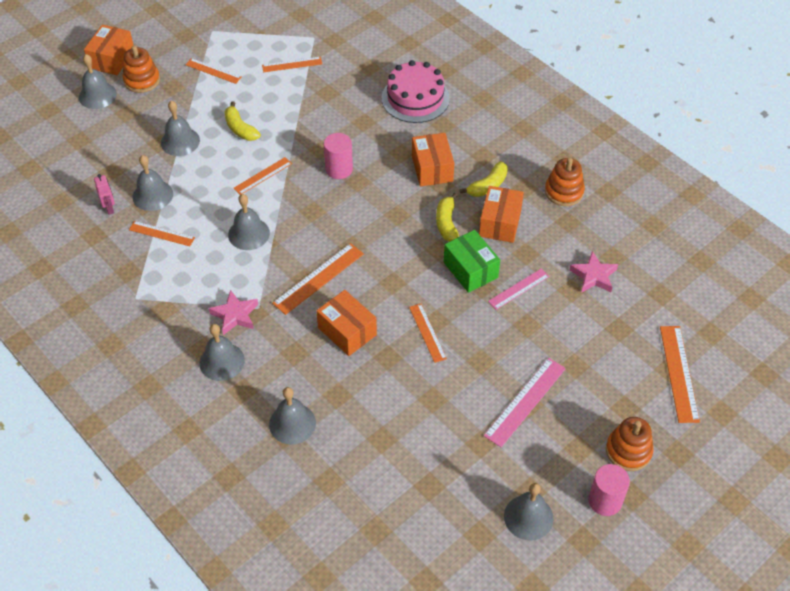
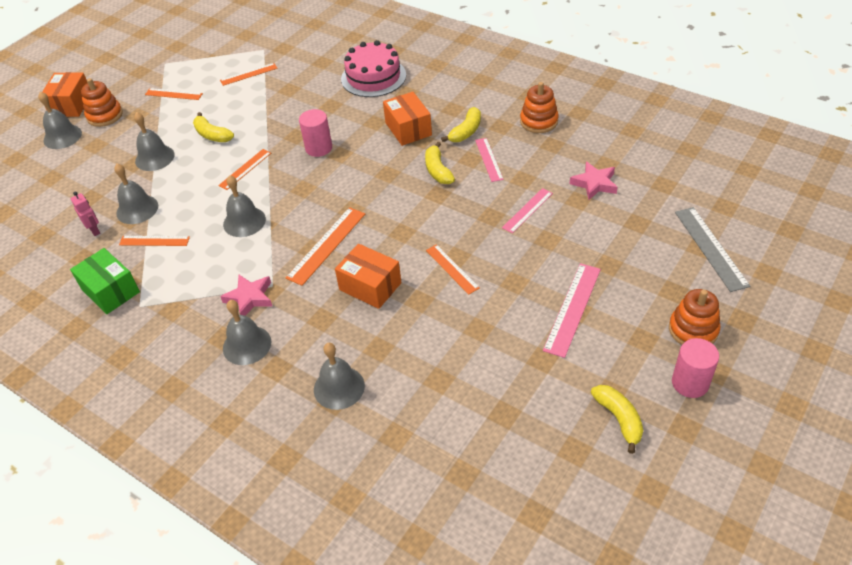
camera: 10 degrees left, 5 degrees down
green box [444,230,500,293] -> green box moved to [70,248,140,314]
orange box [479,186,524,243] -> pink ruler [475,138,504,182]
grey bell [504,483,554,541] -> yellow banana [591,385,643,454]
orange ruler [660,326,700,423] -> grey ruler [675,207,750,292]

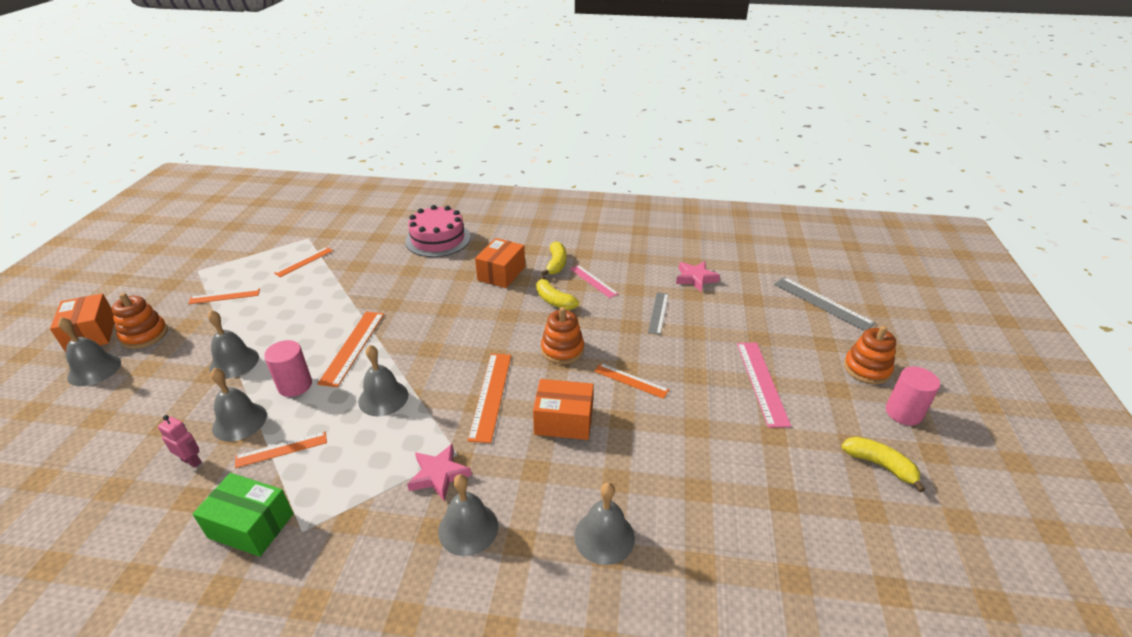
camera: 30 degrees left, 10 degrees down
yellow banana [193,112,234,142] -> none
orange ruler [218,149,271,190] -> orange ruler [317,311,384,387], size x1.55
pink cylinder [299,109,332,157] -> pink cylinder moved to [264,340,312,397]
orange box [383,92,432,146] -> orange box turned 75 degrees clockwise [475,238,525,288]
pink ruler [502,188,553,233] -> grey ruler [648,292,669,335]
orange stacking toy [520,82,559,133] -> orange stacking toy moved to [541,307,584,364]

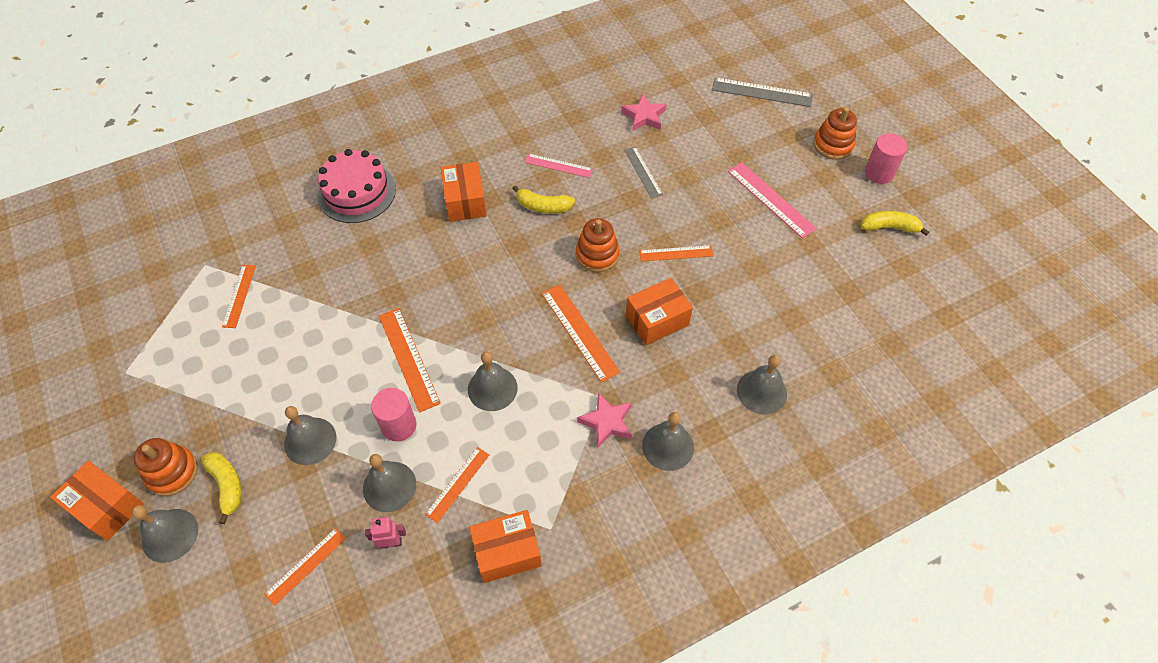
camera: 35 degrees left, 20 degrees up
orange ruler [188,288,260,304] -> orange ruler moved to [264,528,346,606]
green box [193,473,294,557] -> orange box [469,510,542,583]
yellow banana [541,241,566,276] -> yellow banana moved to [201,452,242,524]

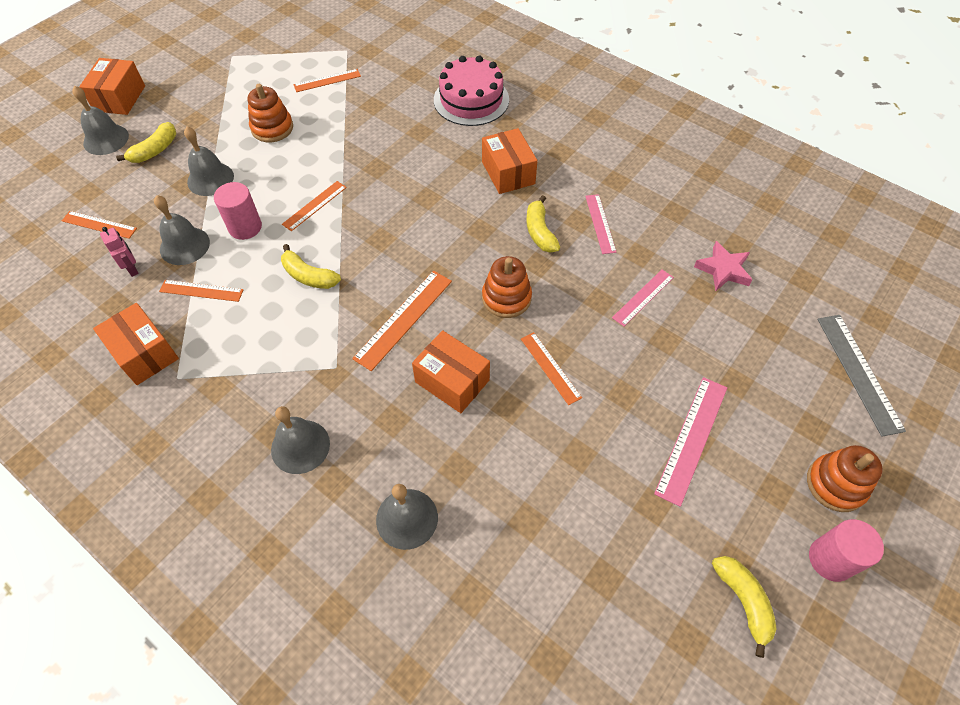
camera: 65 degrees right, 0 degrees up
orange stacking toy [134,438,198,496] -> orange stacking toy moved to [248,84,293,142]
orange ruler [379,308,441,413] -> orange ruler [282,181,347,231], size x0.65
orange box [441,162,487,222] -> orange box turned 75 degrees counterclockwise [482,128,538,194]
grey bell [468,352,518,411] -> yellow banana [281,244,341,289]
pink star [577,392,632,448] -> none
grey ruler [624,147,663,198] -> pink ruler [612,270,674,326]

